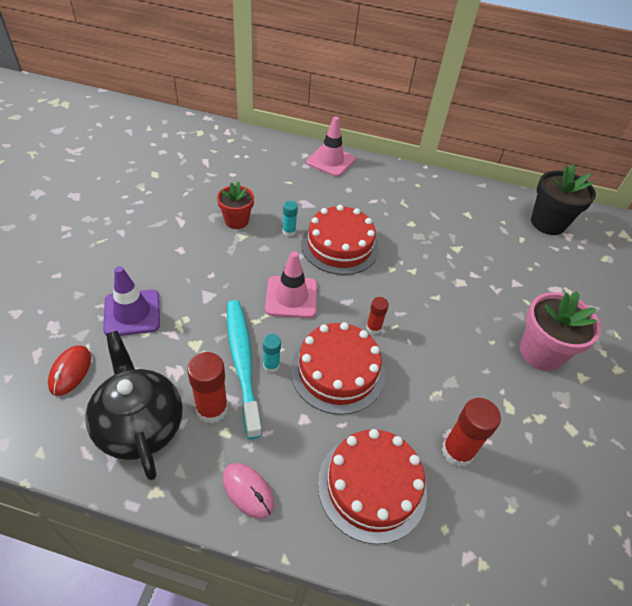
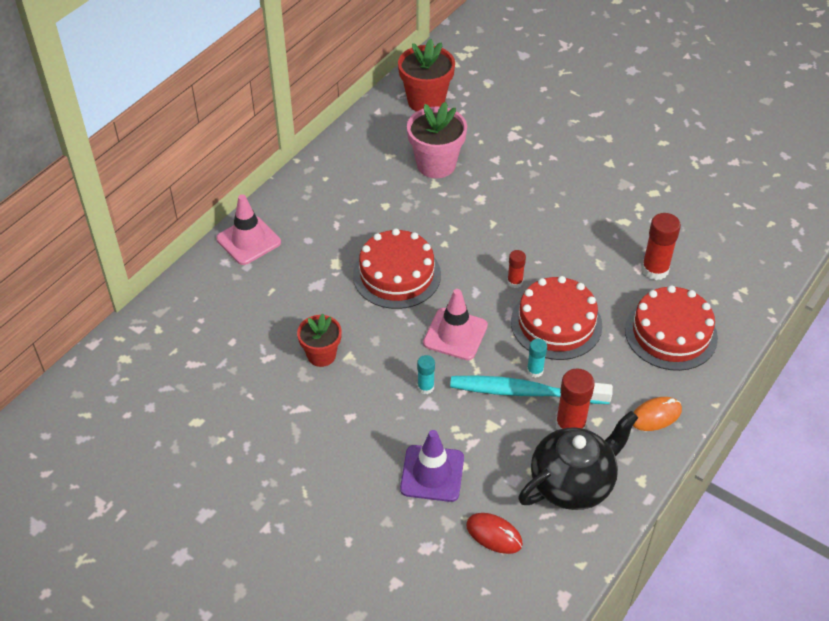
camera: 65 degrees left, 0 degrees up
black teapot [85,331,183,480] -> black teapot turned 150 degrees clockwise [518,411,638,510]
pink mouse [223,463,274,519] -> orange mouse [633,397,682,431]
turquoise glue stick [282,201,298,237] -> turquoise glue stick moved to [417,355,435,394]
pink flower pot [520,291,601,371] -> pink flower pot moved to [407,102,467,178]
black flower pot [531,164,596,235] -> red flower pot [398,39,455,112]

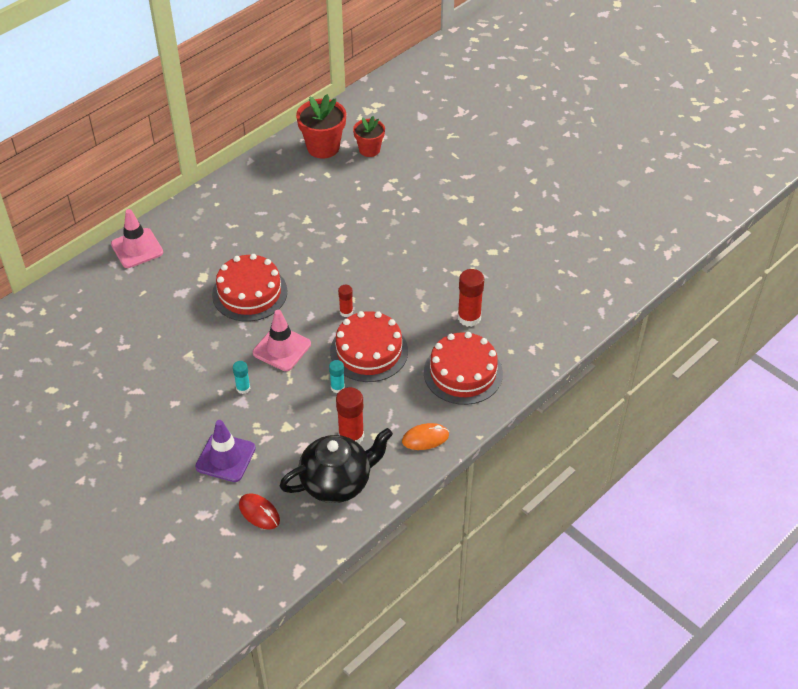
camera: 10 degrees right, 0 degrees up
red flower pot [297,314,342,367] -> red flower pot moved to [353,116,385,157]
pink flower pot [407,102,467,178] -> none
turquoise toothbrush [450,376,613,404] -> none

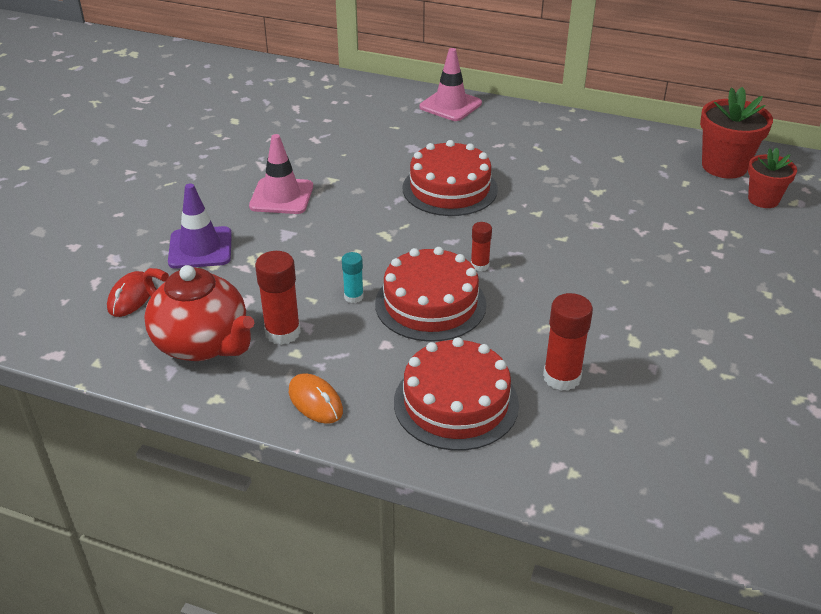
camera: 65 degrees right, 10 degrees down
turquoise glue stick [233,361,250,394] -> none
pink traffic cone [253,310,311,371] -> pink traffic cone moved to [249,134,313,214]
black teapot [280,428,393,503] -> red teapot [143,265,254,361]

